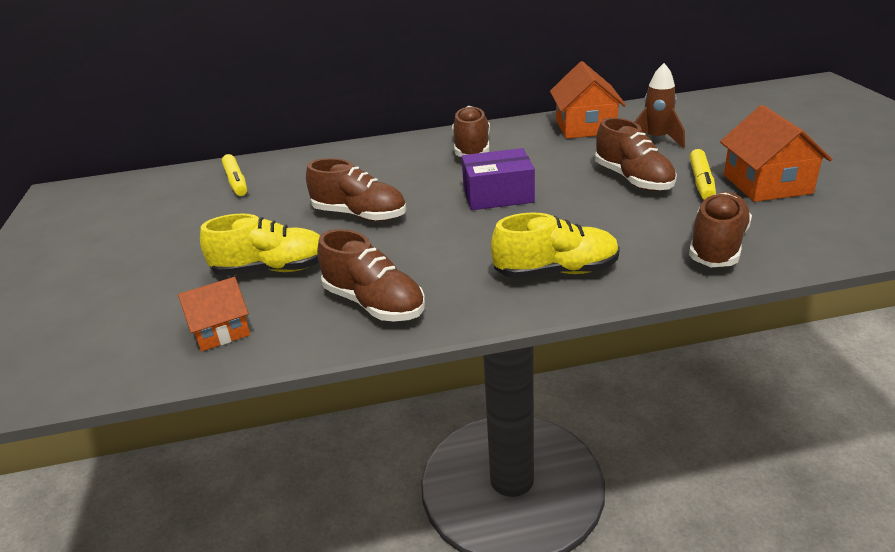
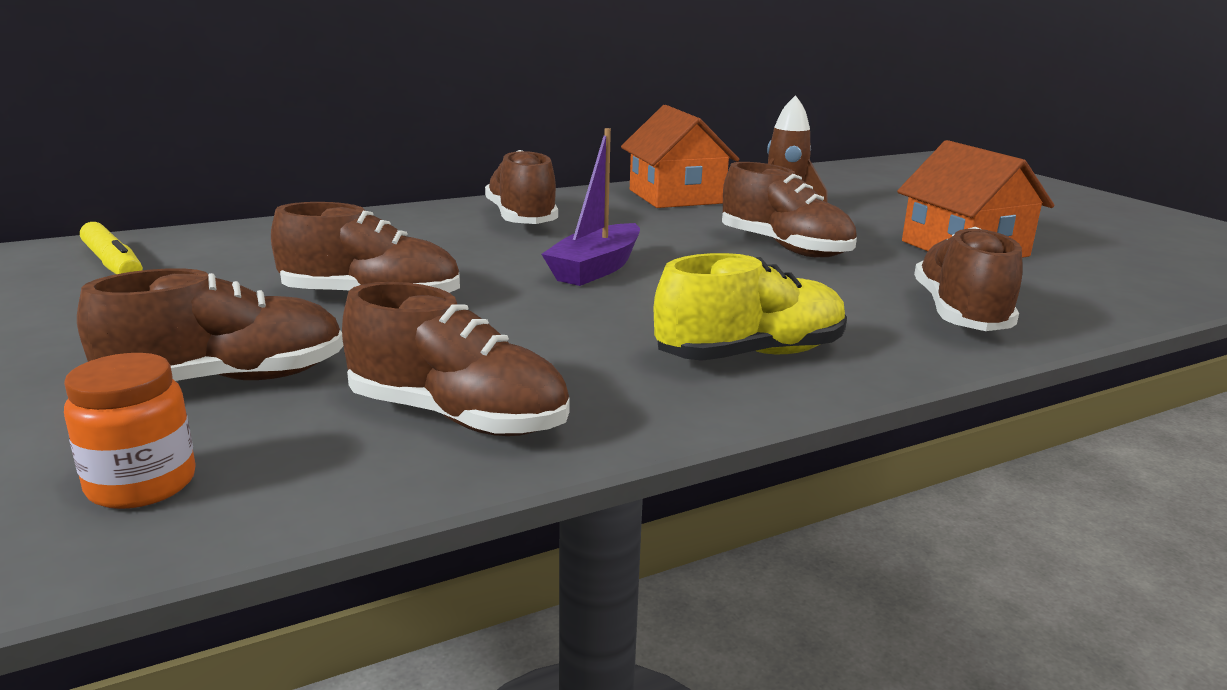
camera: 20 degrees left, 10 degrees down
orange house [178,277,250,351] -> orange jar [64,353,196,509]
yellow shoe [200,213,320,276] -> brown shoe [77,268,343,381]
purple box [462,148,535,210] -> purple boat [541,128,640,286]
yellow marker [690,149,716,200] -> none

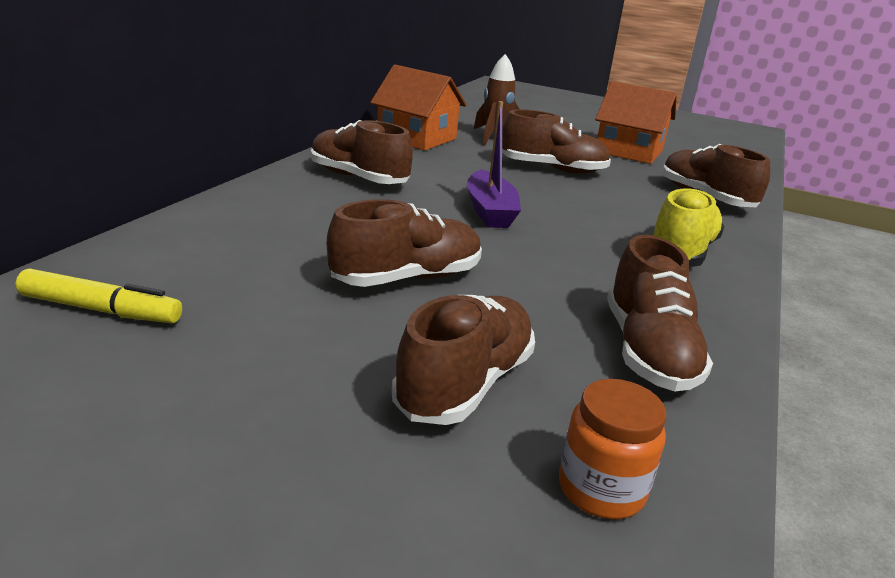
camera: 40 degrees left, 5 degrees up
brown shoe [342,282,570,436] -> brown shoe turned 105 degrees clockwise [607,235,713,391]

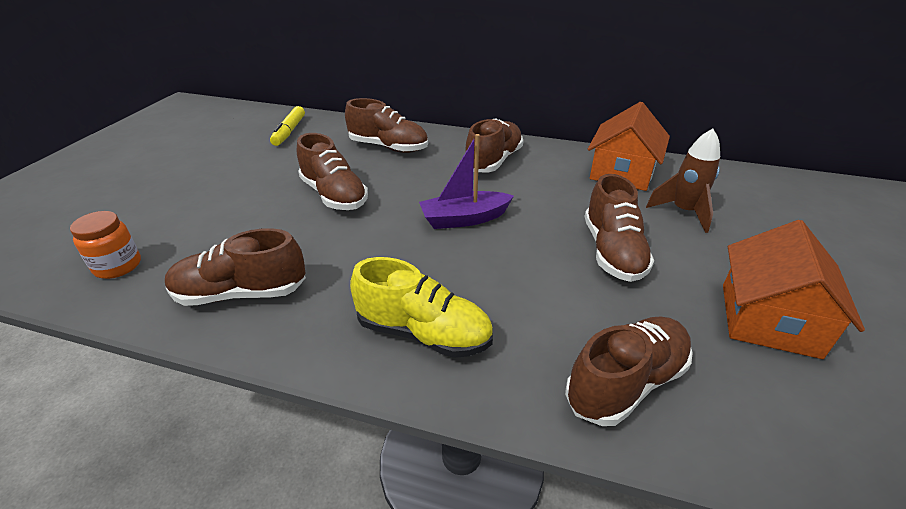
camera: 85 degrees right, 10 degrees up
brown shoe [392,295,535,425] -> brown shoe moved to [345,98,428,153]

